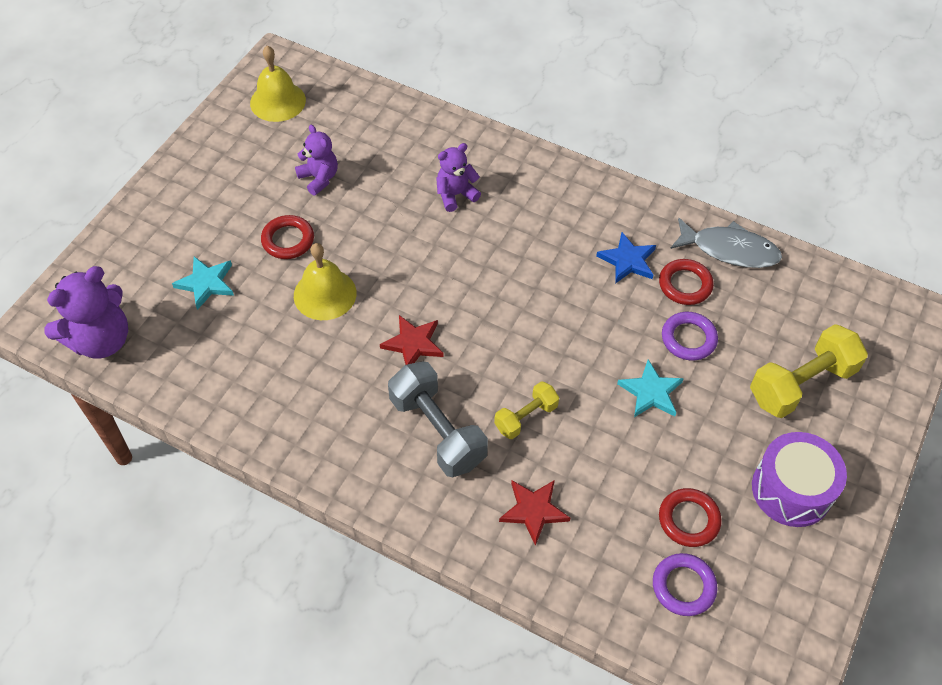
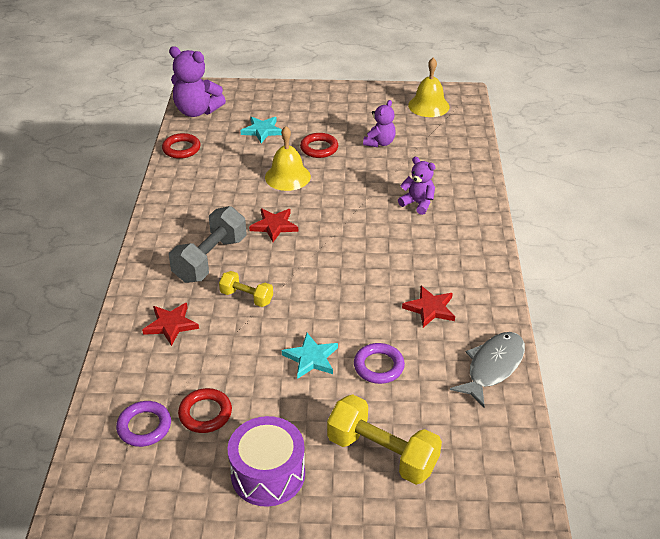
camera: 65 degrees right, 15 degrees down
blue star [596,232,656,284] -> red star [402,286,455,328]
red ring [659,259,714,305] -> red ring moved to [162,133,201,159]
grey fish [670,218,782,268] -> grey fish turned 135 degrees counterclockwise [450,332,525,407]

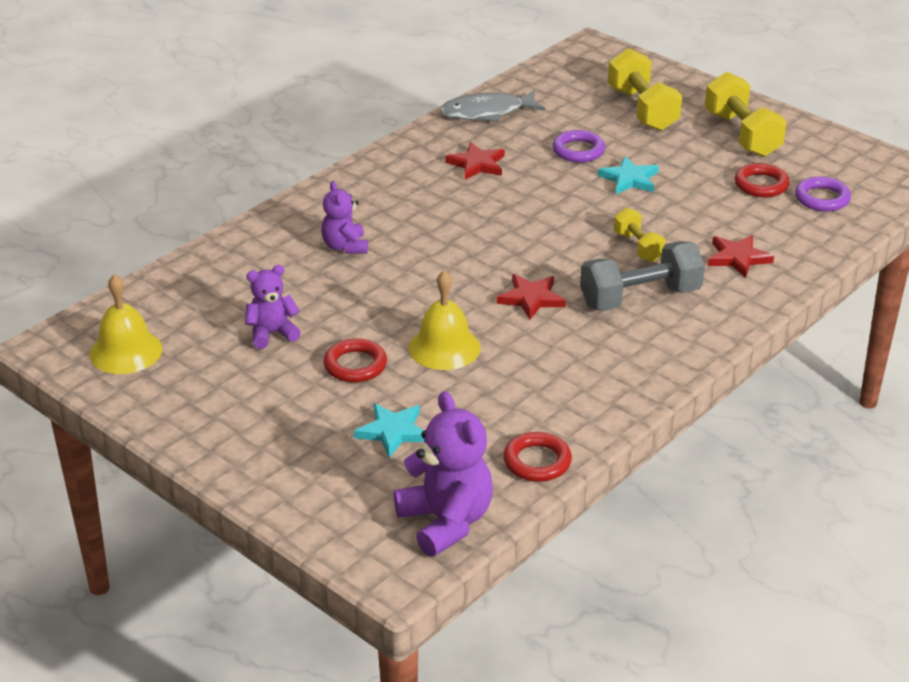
camera: 140 degrees left, 5 degrees down
purple drum [228,416,305,507] -> yellow dumbbell [705,72,787,157]

